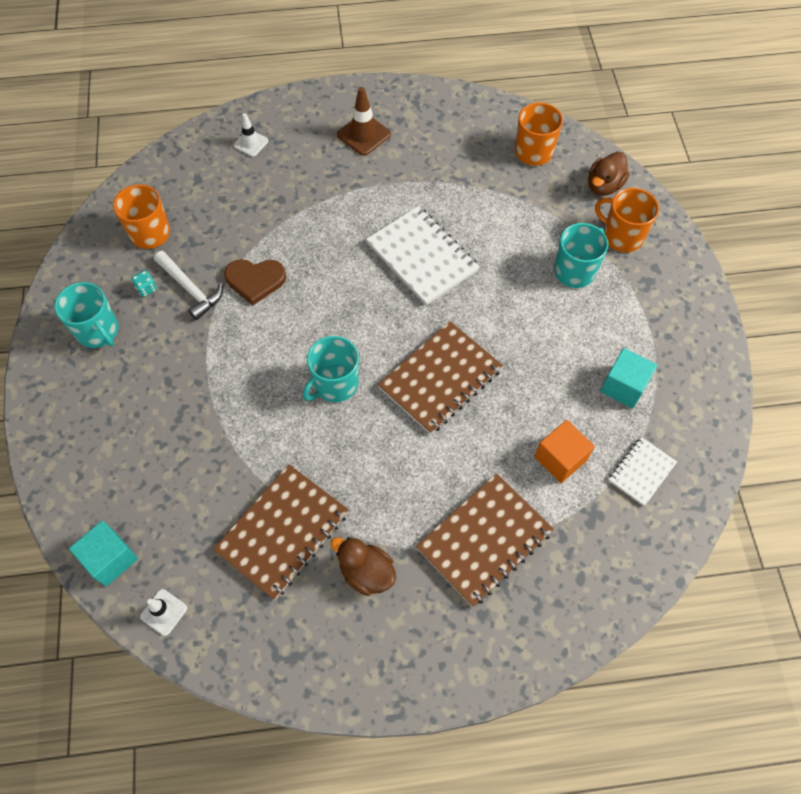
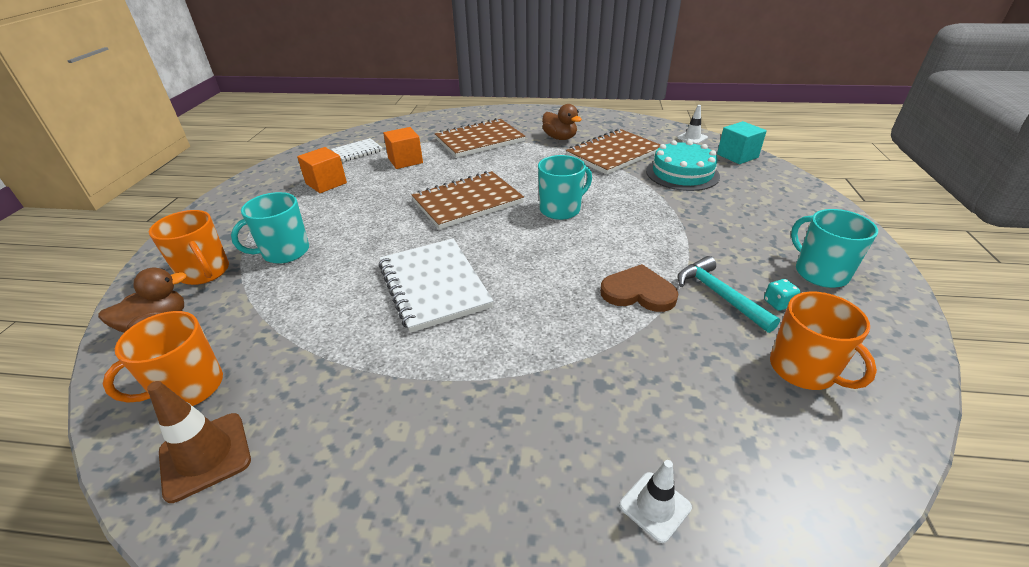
camera: 165 degrees left, 25 degrees down
white hammer [154,251,223,320] -> turquoise hammer [677,256,780,333]
brown traffic cone [337,87,391,156] -> brown traffic cone moved to [147,381,251,503]
turquoise cube [600,348,657,408] -> orange cube [297,147,347,193]
none -> turquoise cake [646,140,720,191]

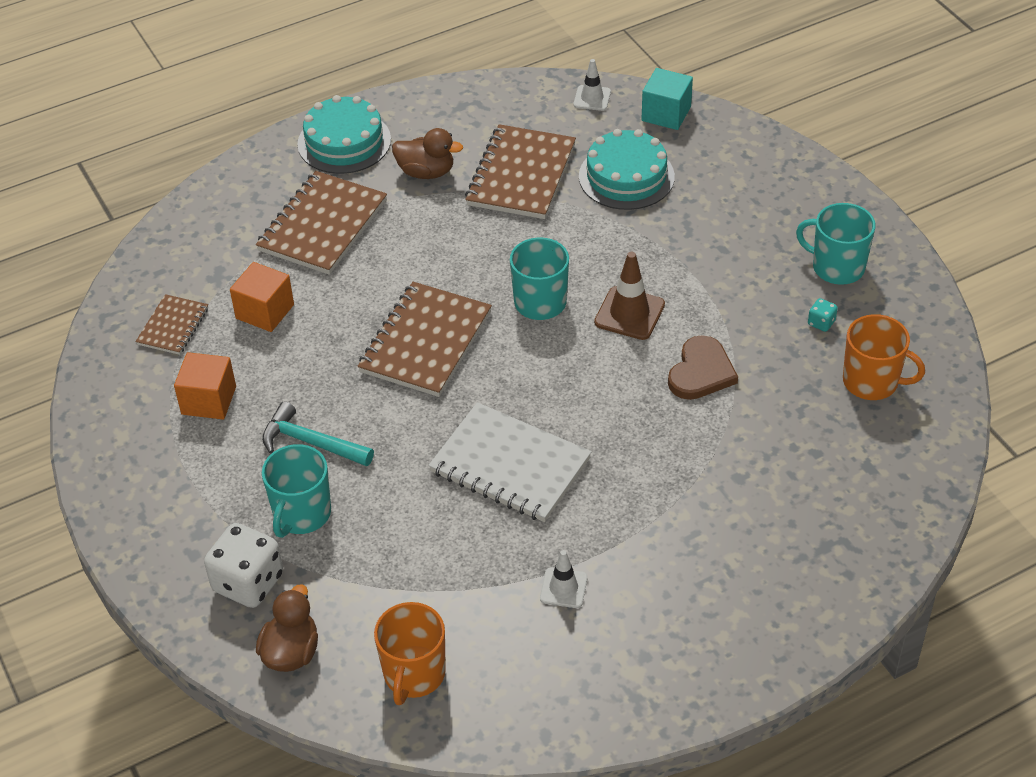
camera: 35 degrees left, 10 degrees up
brown traffic cone [147,381,251,503] -> brown traffic cone moved to [594,252,665,340]
orange mug [149,210,229,285] -> white dice [204,523,283,608]
white notebook [331,138,382,162] -> brown notebook [135,294,208,355]
brown heart [600,264,679,312] -> brown heart turned 135 degrees clockwise [668,335,738,400]
white traffic cone [619,460,692,543] -> white traffic cone moved to [540,550,588,608]
turquoise hammer [677,256,780,333] -> turquoise hammer moved to [262,402,374,466]
none -> turquoise cake [297,95,391,174]

